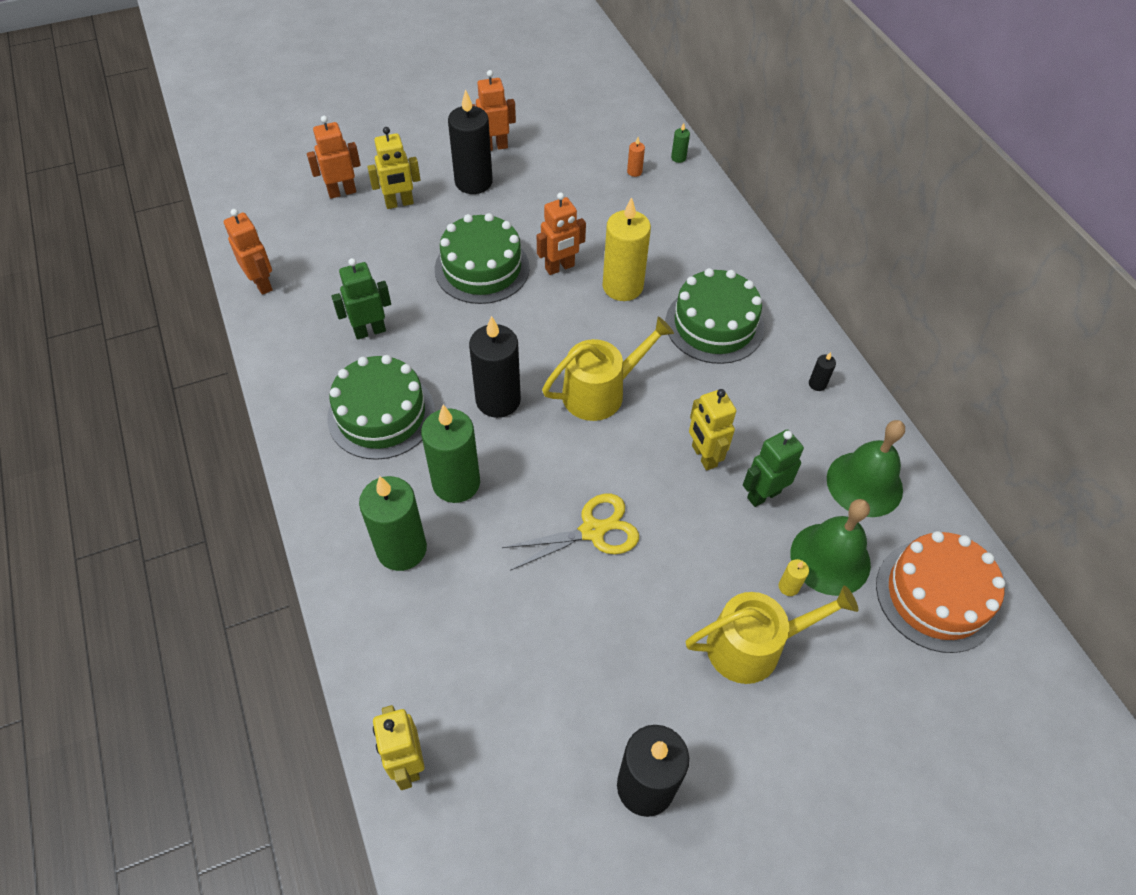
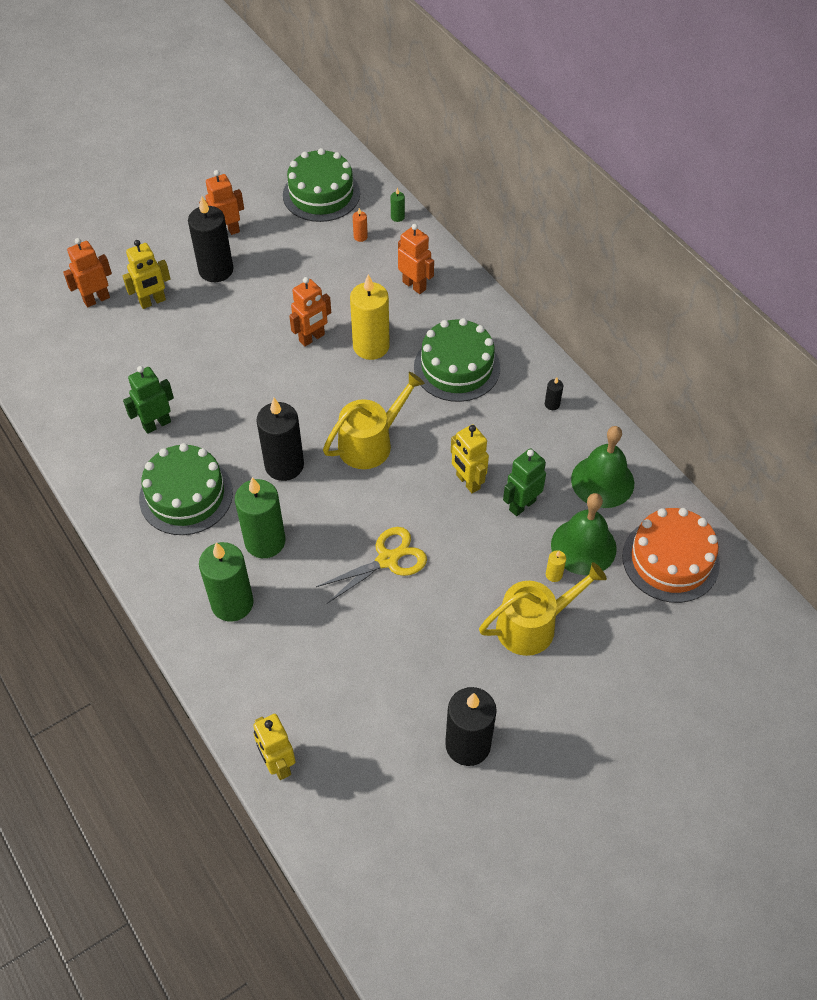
camera: 10 degrees left, 0 degrees up
orange robot [224,209,273,295] -> orange robot moved to [398,224,434,294]
green cake [435,213,530,304] -> green cake moved to [283,148,360,222]

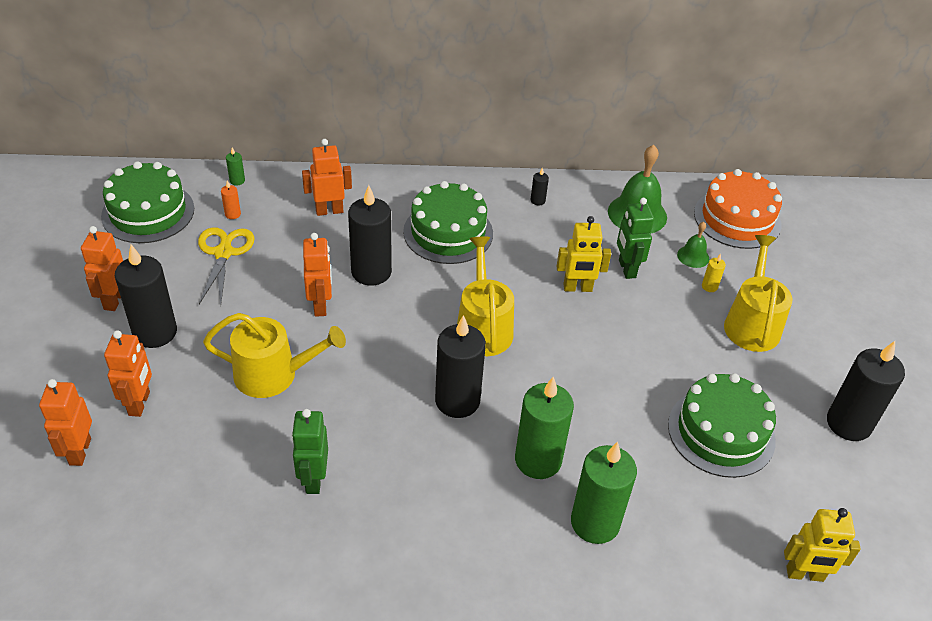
camera: 60 degrees left, 10 degrees down
yellow robot [122,240,170,309] -> orange robot [104,330,152,417]
green cake [139,443,233,535] -> green cake moved to [668,373,776,478]
yellow scissors [316,527,427,604] -> yellow scissors moved to [198,227,255,304]
yellow candle [350,274,390,360] -> black candle [348,185,392,286]
green bell [551,493,617,575] -> green bell [677,222,709,268], size x0.52
none -> yellow watering can [203,313,346,398]

